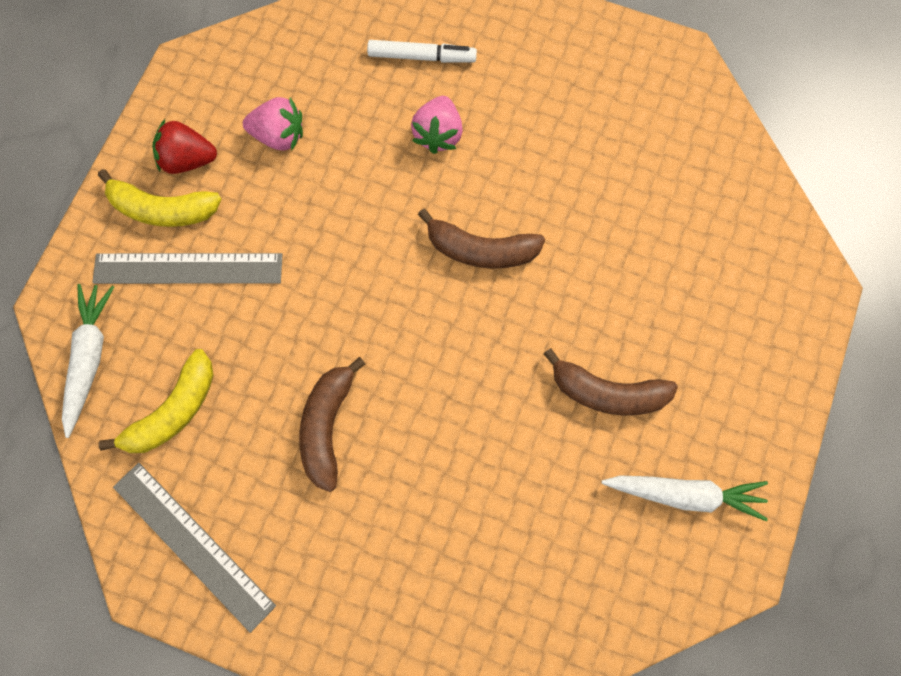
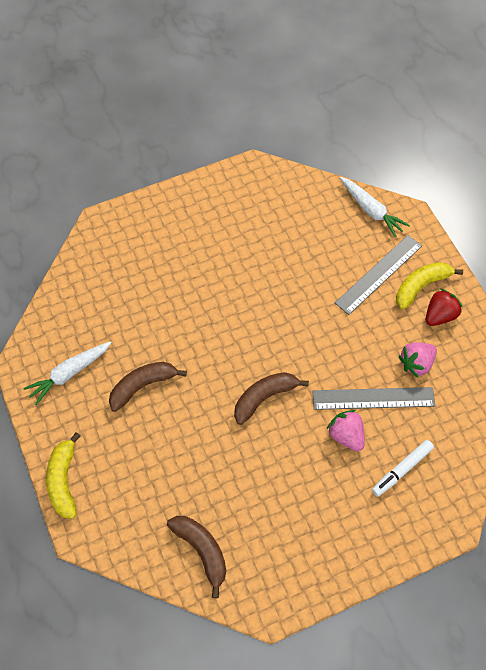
camera: 135 degrees right, 10 degrees down
yellow banana [99,349,214,453] -> yellow banana moved to [46,432,80,519]
grey ruler [113,463,276,633] -> grey ruler moved to [313,387,435,410]
brown banana [299,357,365,492] -> brown banana moved to [167,516,226,598]

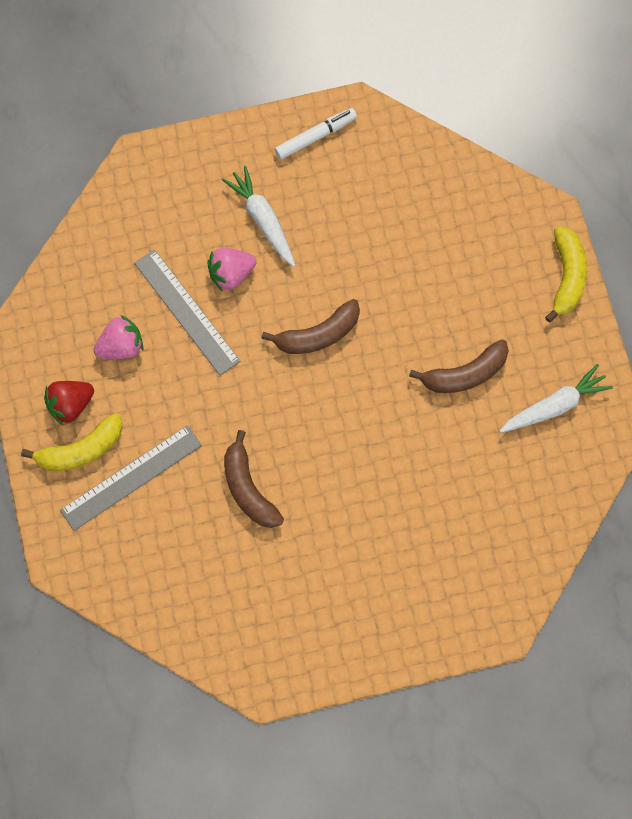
camera: 170 degrees left, 10 degrees up
brown banana [167,516,226,598] -> brown banana moved to [224,430,284,528]
grey ruler [313,387,435,410] -> grey ruler turned 45 degrees clockwise [134,249,241,376]
pink strawberry [327,410,365,451] -> pink strawberry turned 90 degrees clockwise [207,248,257,292]
white carrot [340,177,410,238] -> white carrot moved to [222,166,296,267]
white marker [372,440,434,497] -> white marker moved to [275,108,357,159]

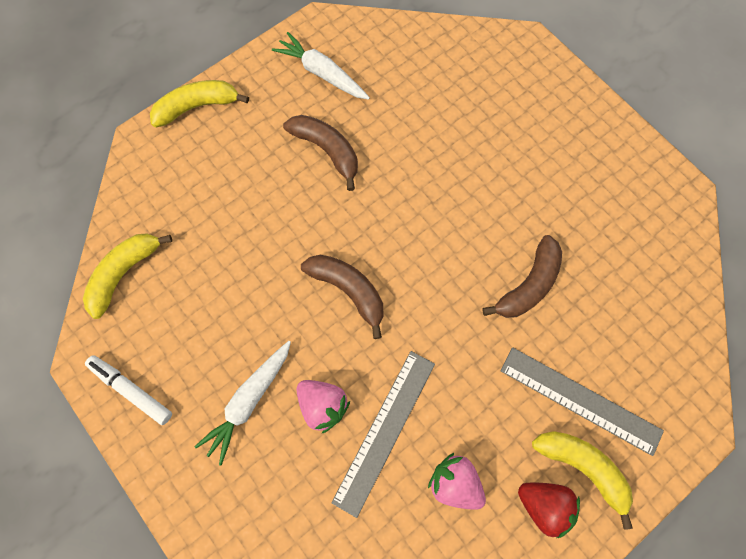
camera: 115 degrees left, 0 degrees up
none -> yellow banana [83,233,172,319]

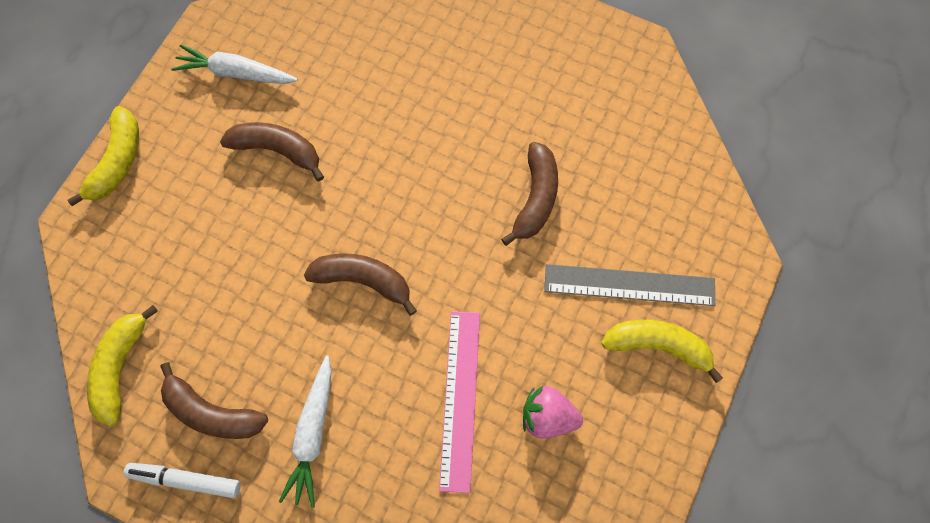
camera: 25 degrees left, 0 degrees up
yellow banana [150,80,249,127] -> yellow banana turned 150 degrees clockwise [67,106,139,206]
pink strawberry [297,380,350,433] -> none
grey ruler [331,351,435,518] -> pink ruler [439,311,480,493]
red strawberry [518,483,580,538] -> none
none -> brown banana [160,362,268,439]

